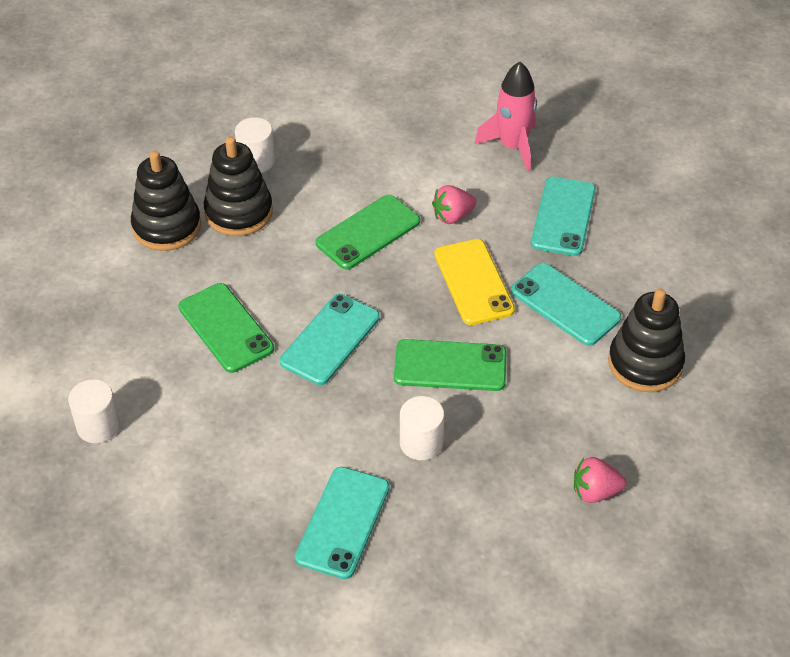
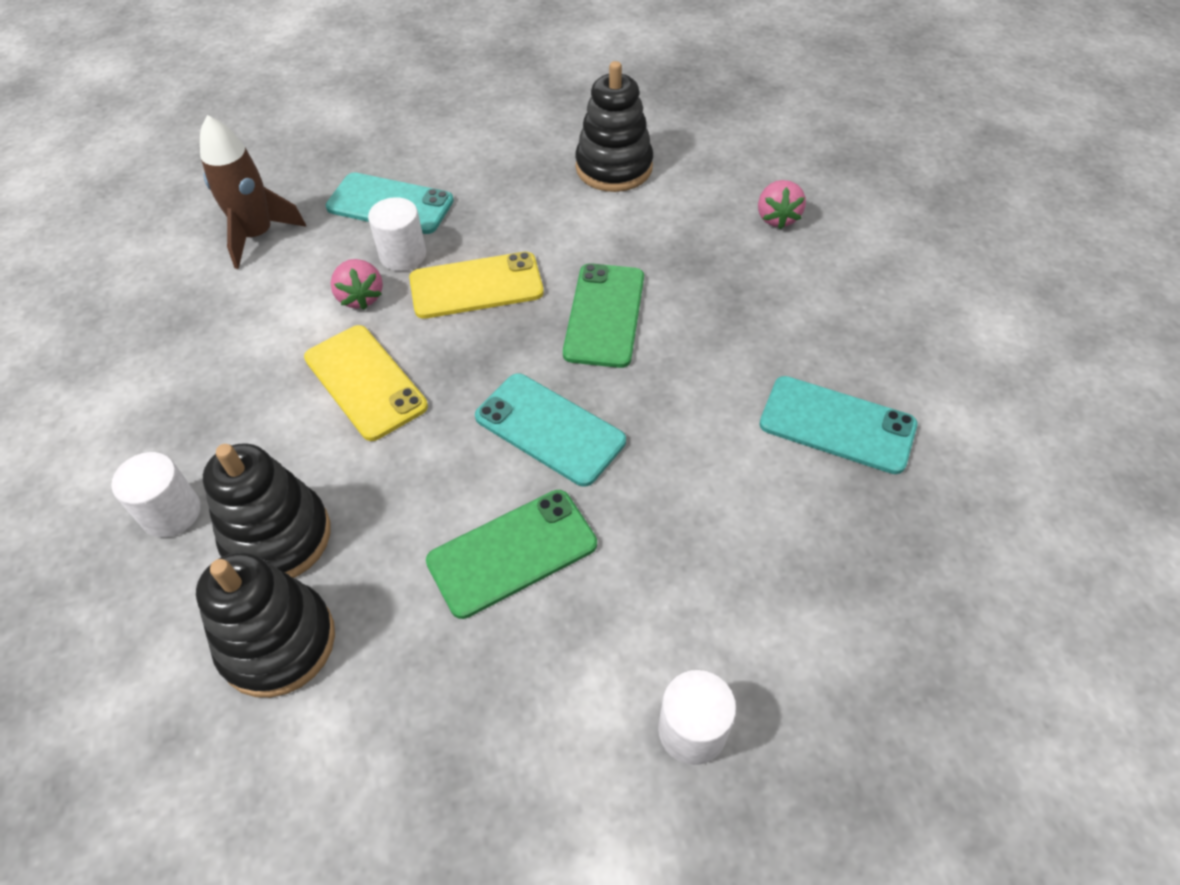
camera: 85 degrees left, 5 degrees up
green phone [316,195,420,270] -> yellow phone [304,325,428,441]
white cylinder [400,396,444,460] -> white cylinder moved to [368,197,426,271]
pink rocket [475,62,537,172] -> brown rocket [200,115,306,269]
turquoise phone [511,263,621,346] -> none

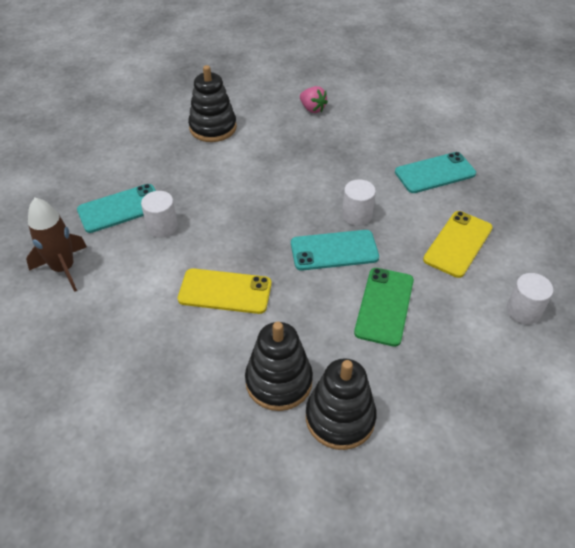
camera: 45 degrees left, 5 degrees down
white cylinder [111,452,201,538] -> white cylinder moved to [342,179,376,226]
pink strawberry [331,259,383,310] -> none
yellow phone [409,252,544,319] -> yellow phone moved to [423,211,493,278]
green phone [563,263,644,368] -> none

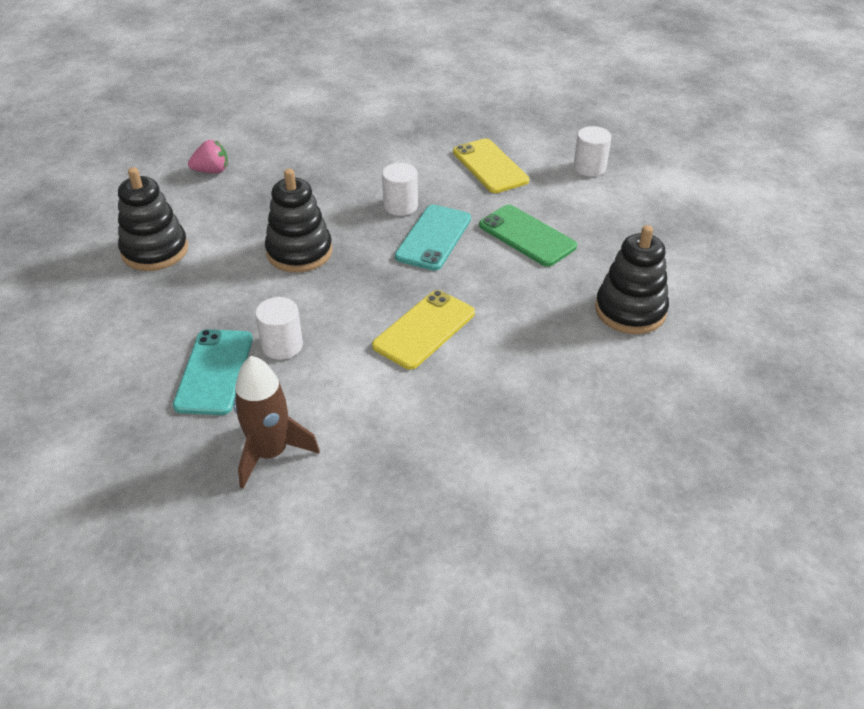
camera: 60 degrees left, 5 degrees down
black stacking toy [245,322,313,411] -> black stacking toy moved to [265,169,332,273]
turquoise phone [395,152,476,193] -> none

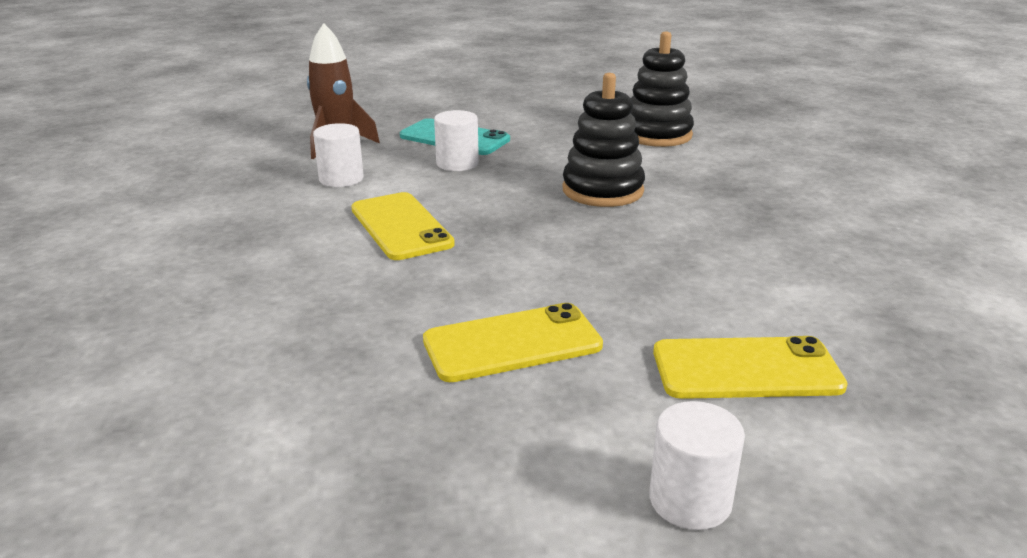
camera: 115 degrees right, 15 degrees down
pink strawberry [188,140,228,173] -> none
white cylinder [382,163,418,216] -> white cylinder moved to [313,123,364,187]
turquoise phone [395,204,471,271] -> none
green phone [479,205,577,267] -> yellow phone [423,303,603,382]
black stacking toy [595,225,669,334] -> none

